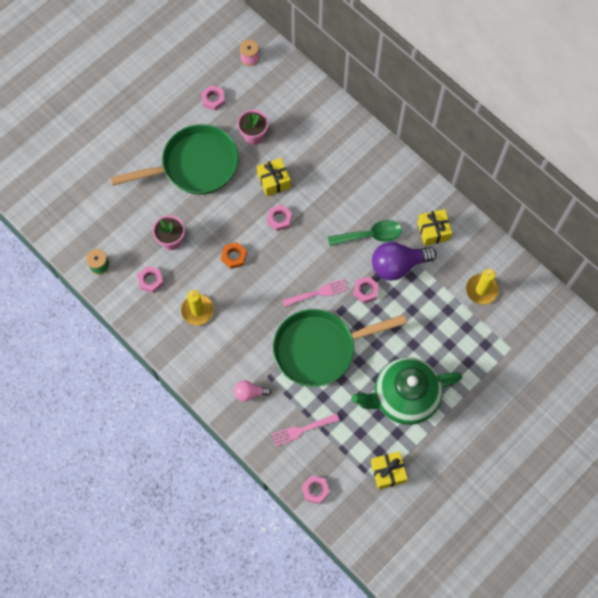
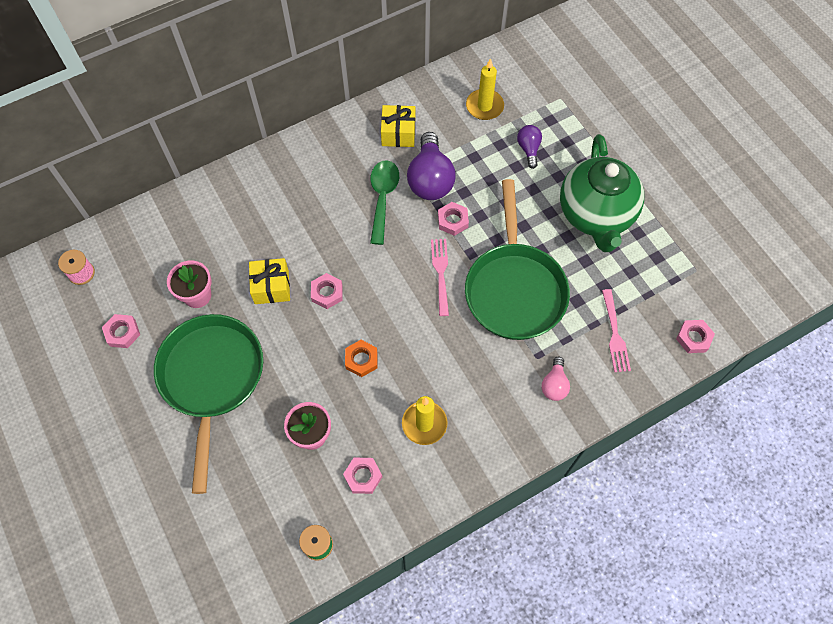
camera: 75 degrees left, 5 degrees down
yellow gift [371,452,408,489] -> none
none -> purple light bulb [517,125,542,169]

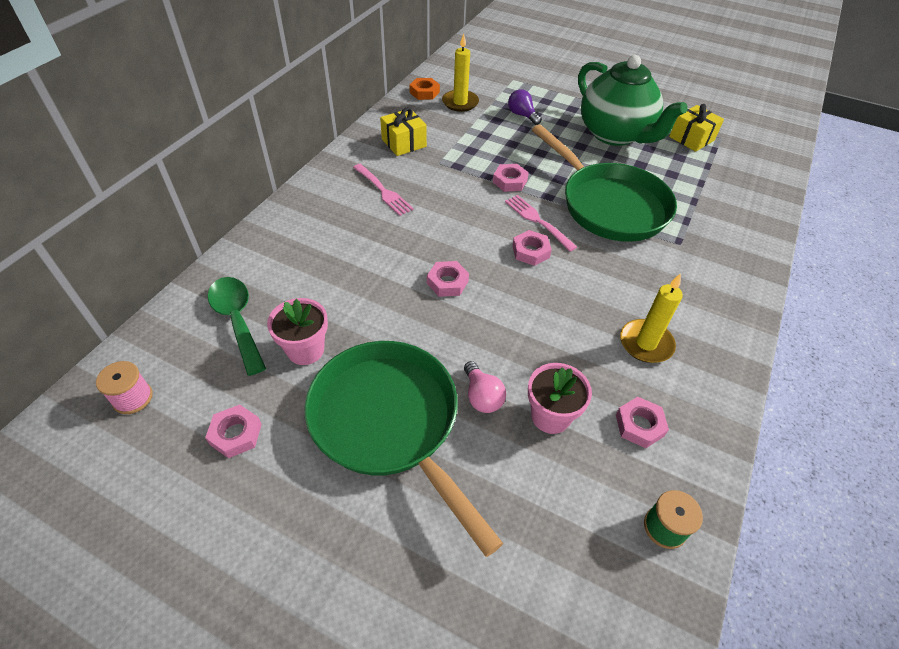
camera: 35 degrees left, 15 degrees down
yellow gift [249,258,290,304] -> yellow gift moved to [669,104,724,152]
orange nut [345,340,377,377] -> orange nut moved to [409,78,440,100]
green spoon [370,160,399,245] -> green spoon moved to [208,277,266,376]
purple light bulb [407,132,455,200] -> none
pink light bulb [541,357,570,401] -> pink light bulb moved to [464,361,506,413]
pink fork [602,289,631,372] -> pink fork moved to [353,164,414,216]
pink nut [676,320,715,353] -> pink nut moved to [512,230,552,266]

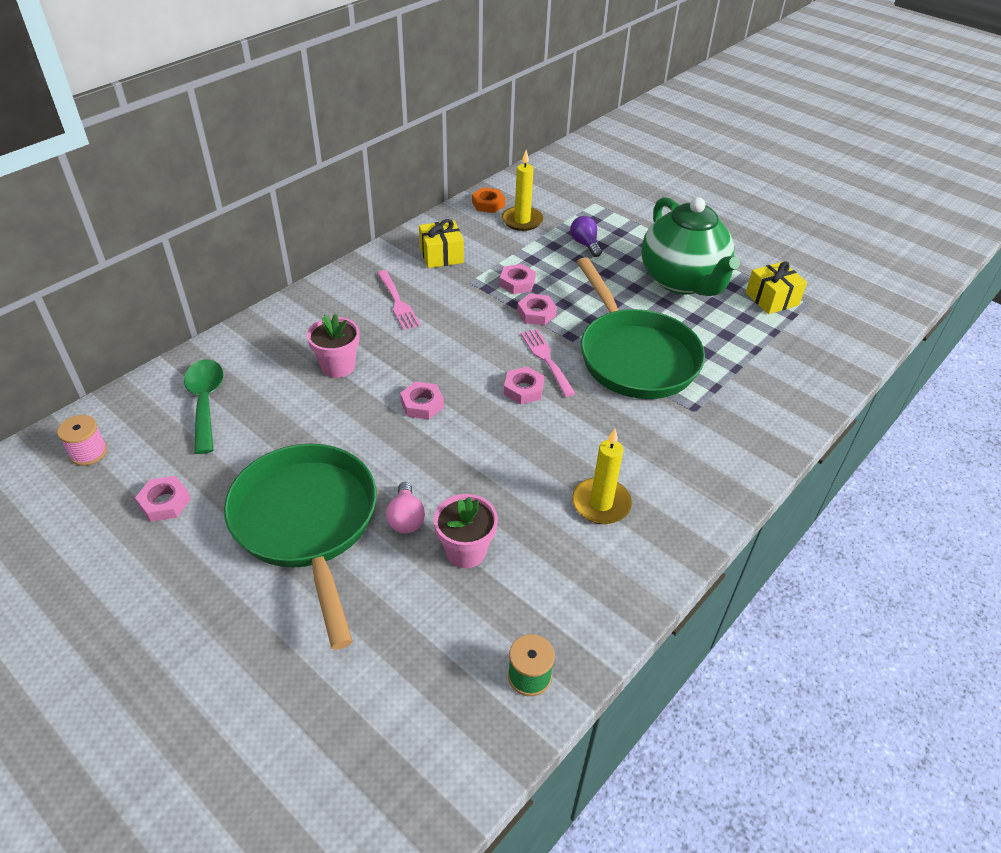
camera: 15 degrees right, 5 degrees down
pink flower pot [267,298,328,365] -> pink flower pot moved to [307,314,360,378]
pink nut [616,397,669,448] -> pink nut moved to [499,264,536,294]

